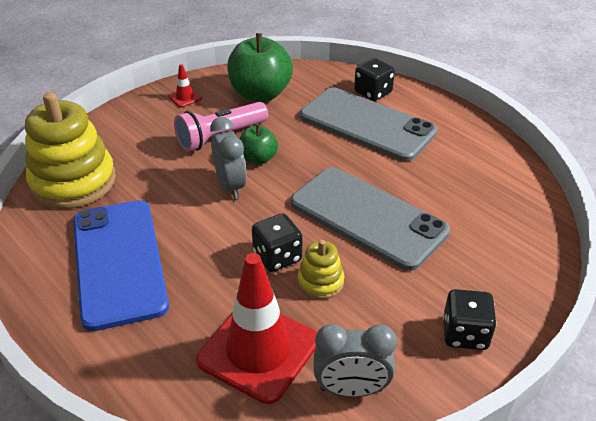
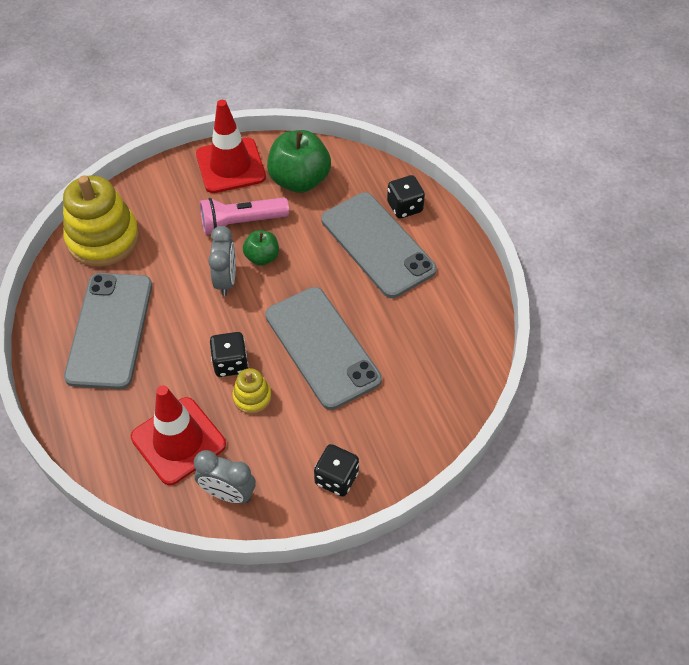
camera: 20 degrees right, 15 degrees up
blue phone [73,200,169,331] -> grey phone [64,273,152,389]
red traffic cone [168,64,202,107] -> red traffic cone [196,100,266,193], size x2.40

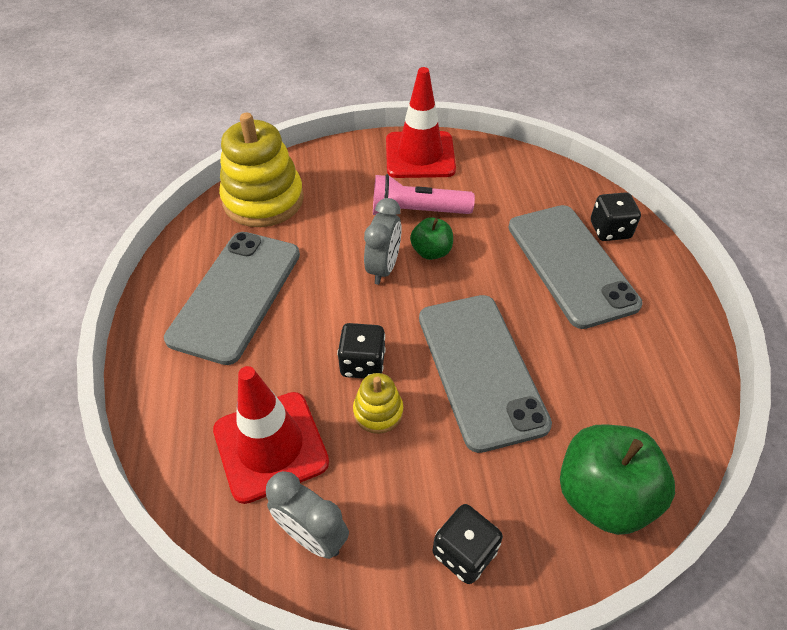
camera: 15 degrees right, 5 degrees down
green apple [267,130,331,193] -> green apple moved to [560,424,675,535]

